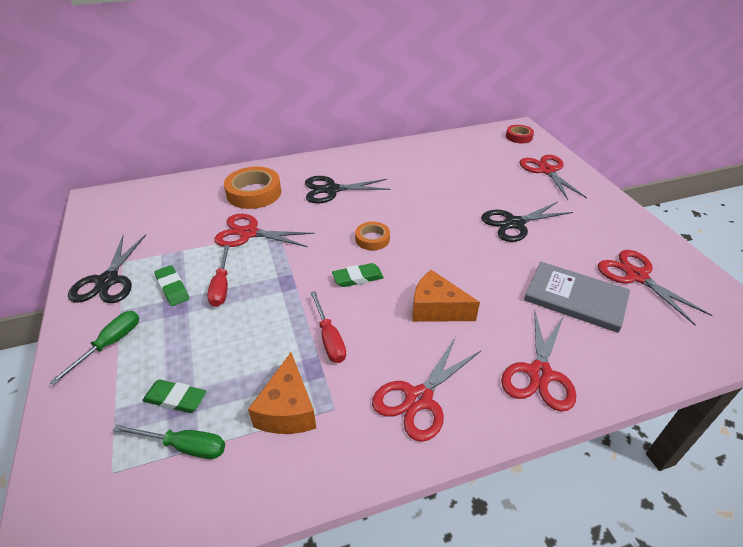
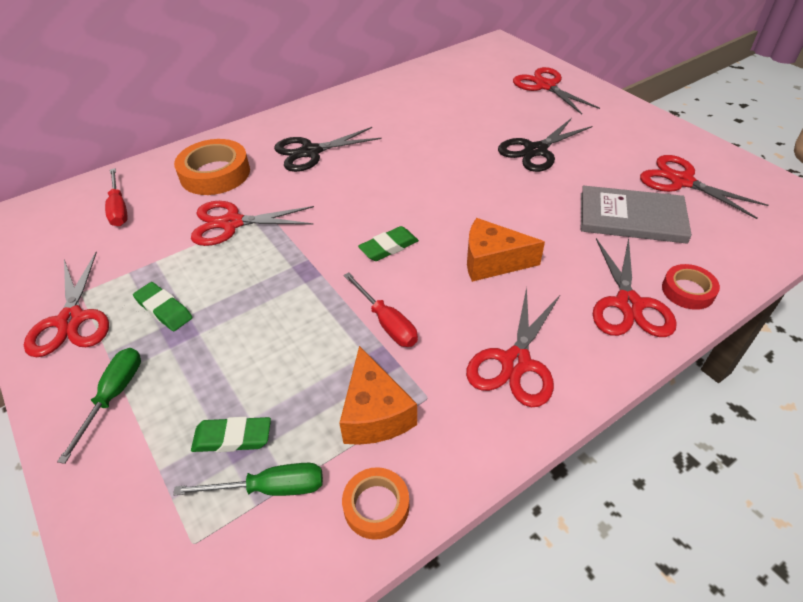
camera: 15 degrees left, 5 degrees up
black scissors [68,234,146,303] -> red scissors [24,252,109,357]
red screwdriver [207,245,230,307] -> red screwdriver moved to [105,168,128,226]
orange tape [355,222,390,250] -> orange tape moved to [342,467,409,540]
red tape [506,125,534,143] -> red tape moved to [662,264,720,310]

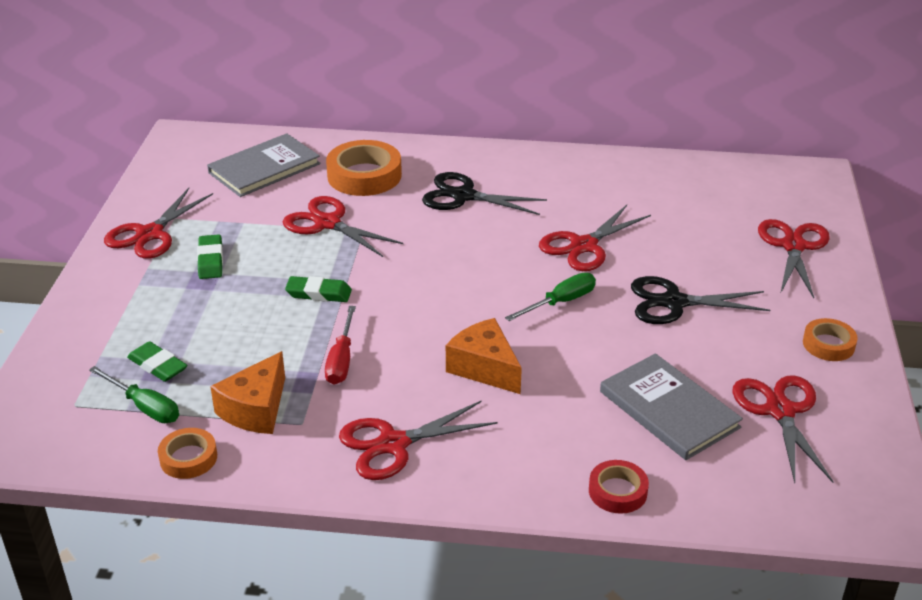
camera: 40 degrees right, 10 degrees down
green screwdriver [57,348,141,464] -> green screwdriver moved to [505,273,596,321]
red screwdriver [105,168,128,226] -> grey book [207,133,321,197]
green eraser [358,226,419,261] -> green eraser moved to [285,276,352,302]
red scissors [593,238,677,337] -> red scissors moved to [539,205,651,271]
none -> orange tape [803,318,858,361]

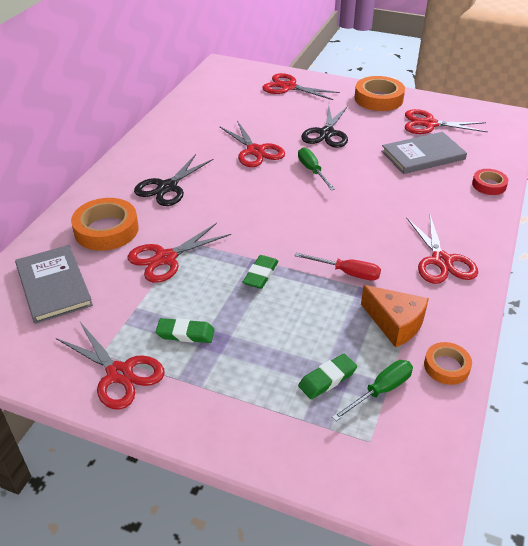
camera: 75 degrees left, 5 degrees up
orange cheese [446,318,522,394] -> none
orange tape [803,318,858,361] -> orange tape [354,76,405,111], size x1.76

